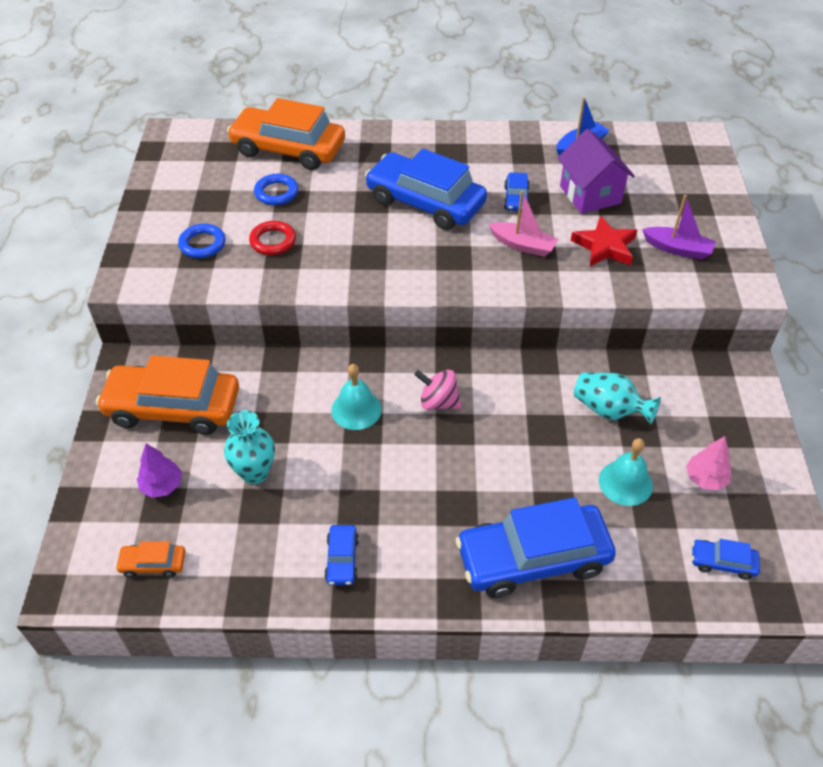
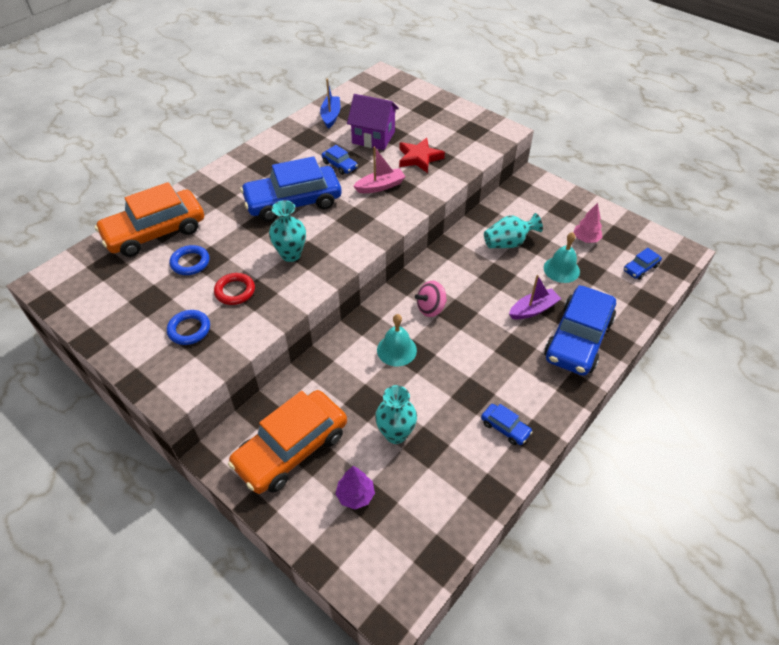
camera: 50 degrees left, 0 degrees up
orange car [115,541,185,578] -> none
purple boat [642,195,716,260] -> purple boat moved to [509,275,561,319]
none -> turquoise vase [269,200,306,262]

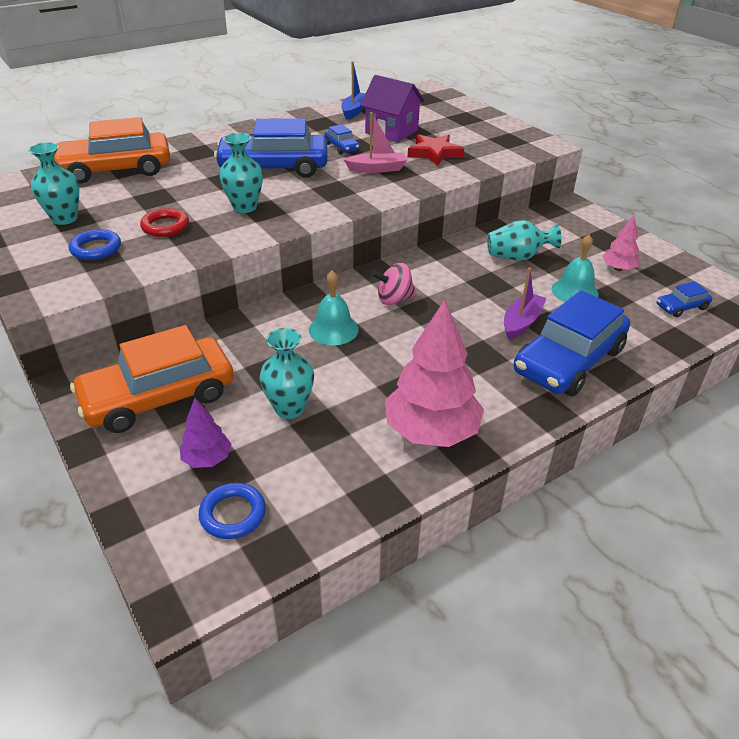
camera: 15 degrees right, 10 degrees down
blue ring [170,245,209,275] -> blue ring moved to [198,483,266,539]
blue car [481,404,533,445] -> pink tree [385,300,484,447]
purple boat [509,275,561,319] -> purple boat turned 45 degrees counterclockwise [504,268,547,339]
none -> turquoise vase [28,142,79,225]

